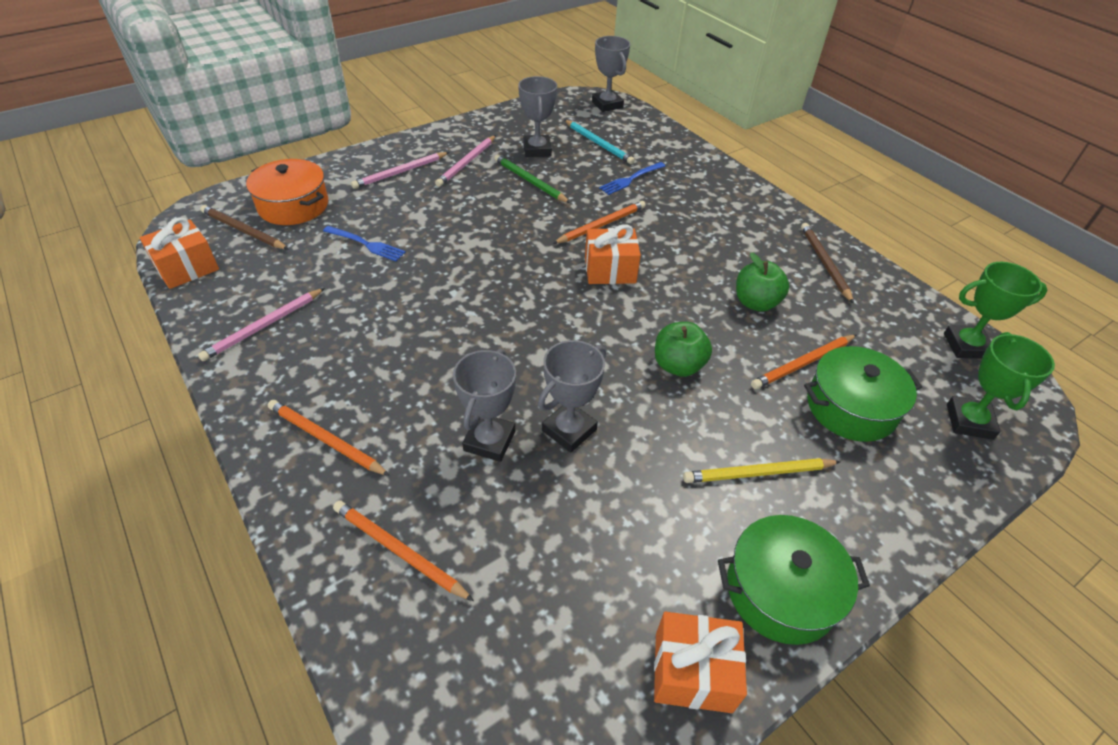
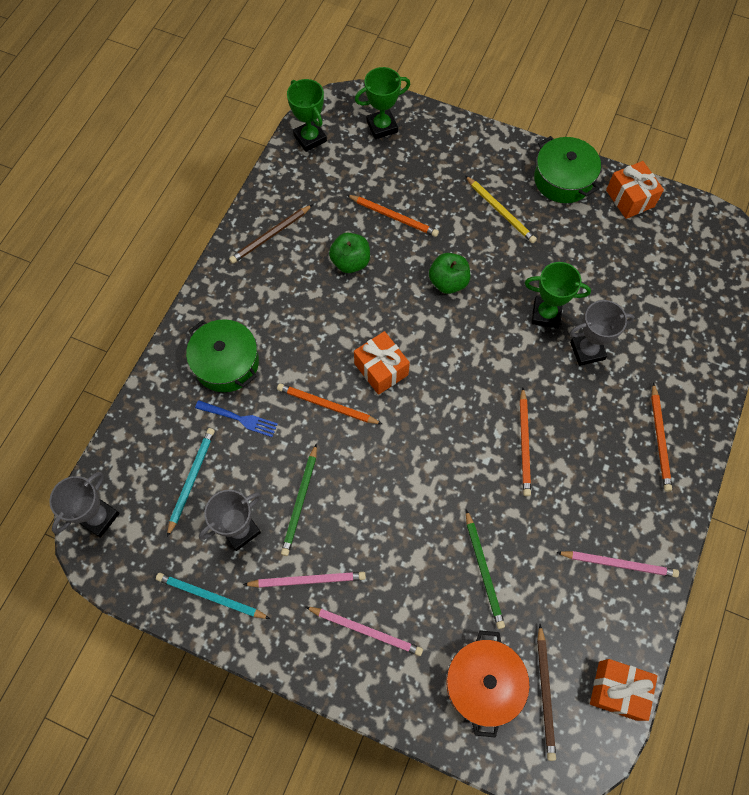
camera: 120 degrees left, 20 degrees up
blue fork [323,226,406,261] -> green pencil [466,510,505,629]
orange pencil [333,500,474,601] -> orange pencil moved to [520,388,531,496]
grey trophy [538,340,606,453] -> green trophy [525,262,591,328]
green pot [804,346,922,442] -> green pot moved to [186,319,259,392]
none -> turquoise pencil [156,573,270,619]

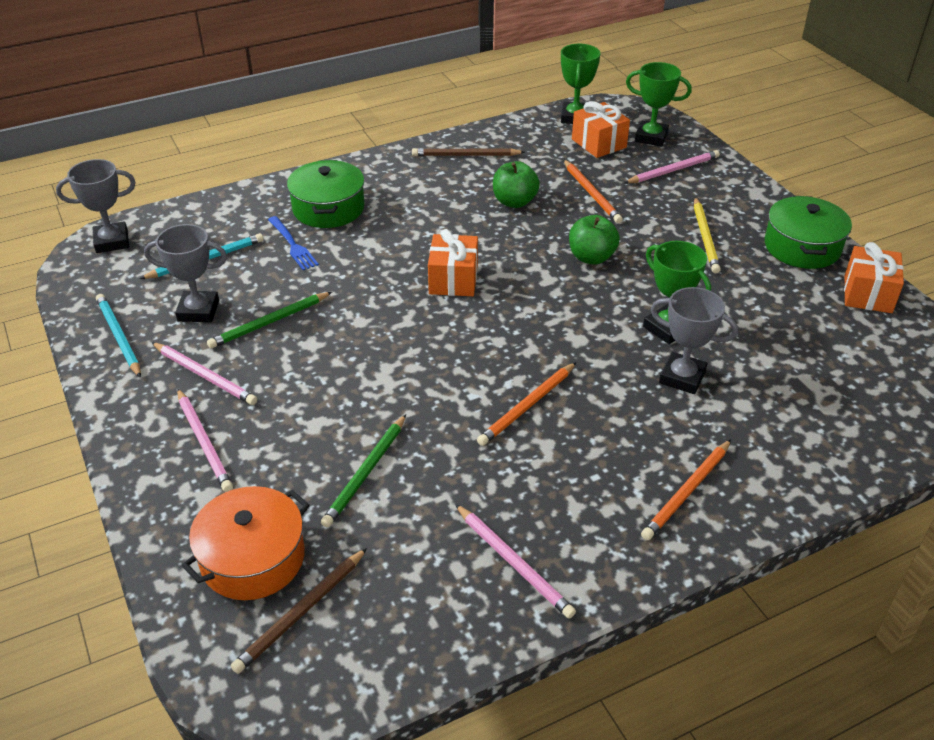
camera: 40 degrees right, 25 degrees down
orange pencil [277,383,382,424] -> none
orange gift [590,659,657,721] -> orange gift moved to [572,101,630,158]
none -> pink pencil [624,150,720,183]

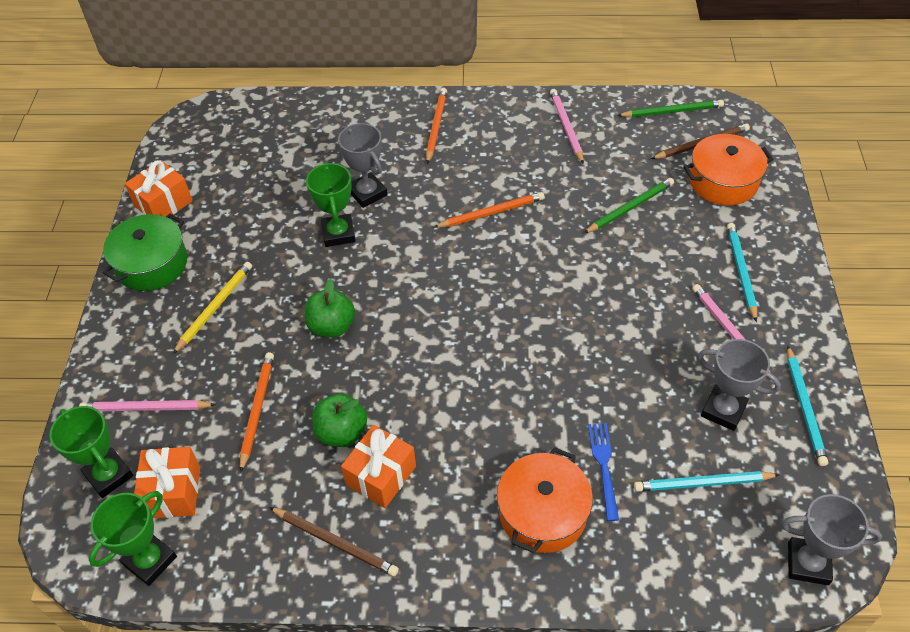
camera: 150 degrees left, 10 degrees up
pink pencil [177,388,233,492] -> turquoise pencil [727,223,757,322]
green pencil [207,292,332,349] -> green pencil moved to [617,100,724,117]
green pot [287,160,365,228] -> orange pot [497,447,593,553]
orange gift [428,229,478,296] -> orange gift moved to [341,425,416,508]
orange pencil [641,439,731,540] -> orange pencil turned 60 degrees counterclockwise [426,88,447,164]

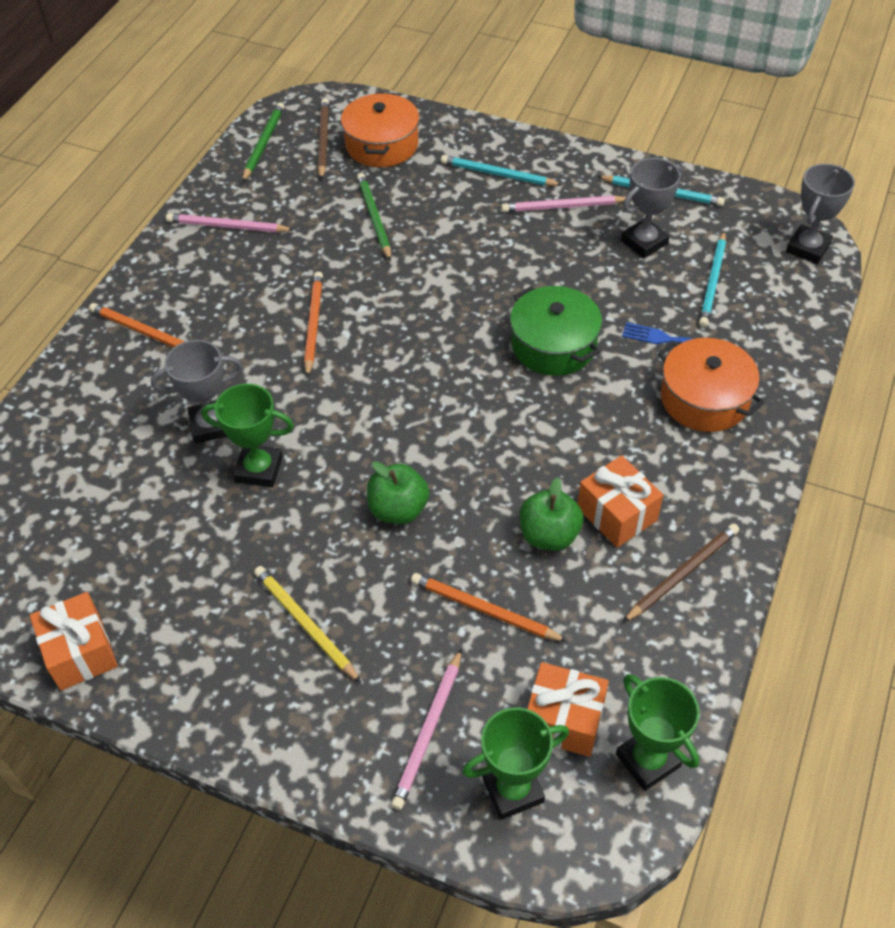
camera: 70 degrees left, 0 degrees up
green pot [103,214,187,291] -> green pot moved to [510,286,602,376]

